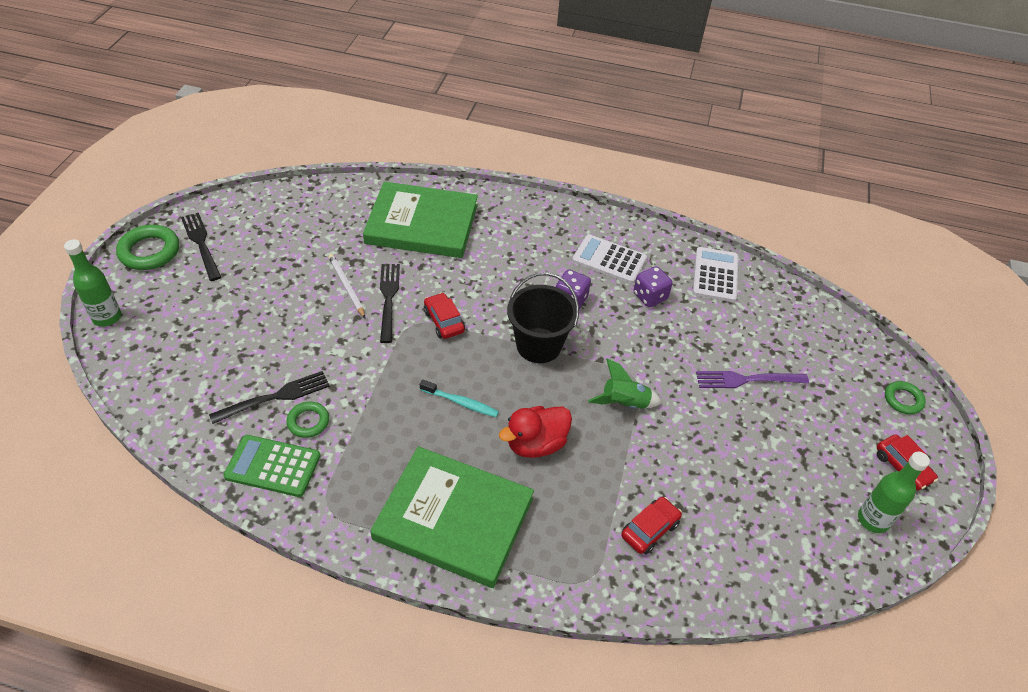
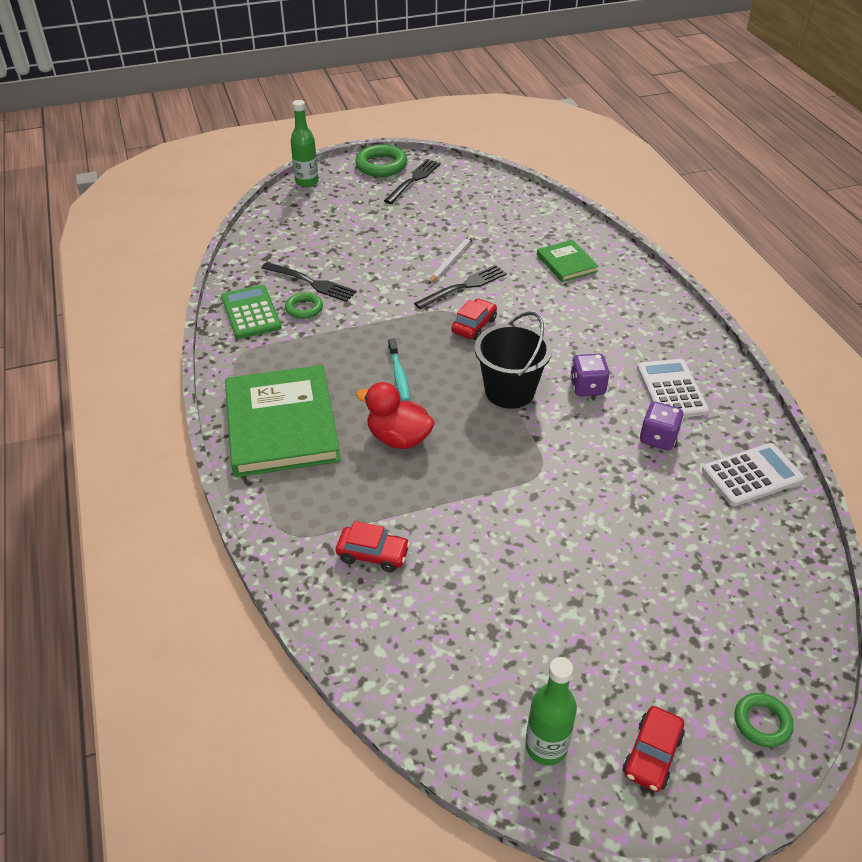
camera: 60 degrees right, 5 degrees down
green book [363,181,478,258] -> green book [537,240,599,282], size x0.49
green rocket [588,358,662,409] -> none
purple fork [696,371,809,388] -> none

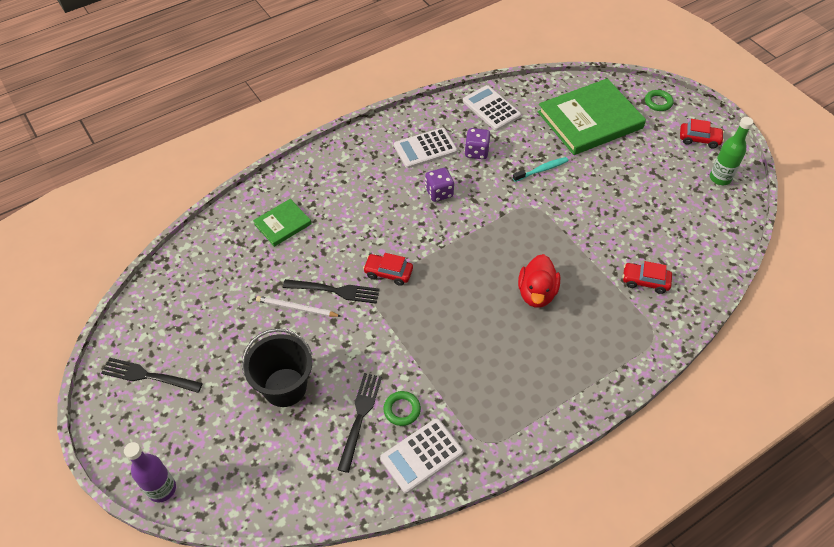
camera: 105 degrees left, 10 degrees up
green calculator [221,285,281,339] -> white calculator [380,418,463,493]
green book [225,365,341,477] -> green book moved to [538,78,646,155]
green bottle [290,100,319,187] -> purple bottle [124,442,176,502]
red car [336,521,410,572] -> red car turned 75 degrees counterclockwise [622,261,672,294]
green ring [355,144,407,177] -> none
turquoise toothbrush [388,339,410,401] -> turquoise toothbrush moved to [513,157,568,182]
black fork [414,265,507,309] -> black fork turned 150 degrees clockwise [283,279,380,304]
black bucket [475,311,552,409] -> black bucket moved to [242,328,312,407]

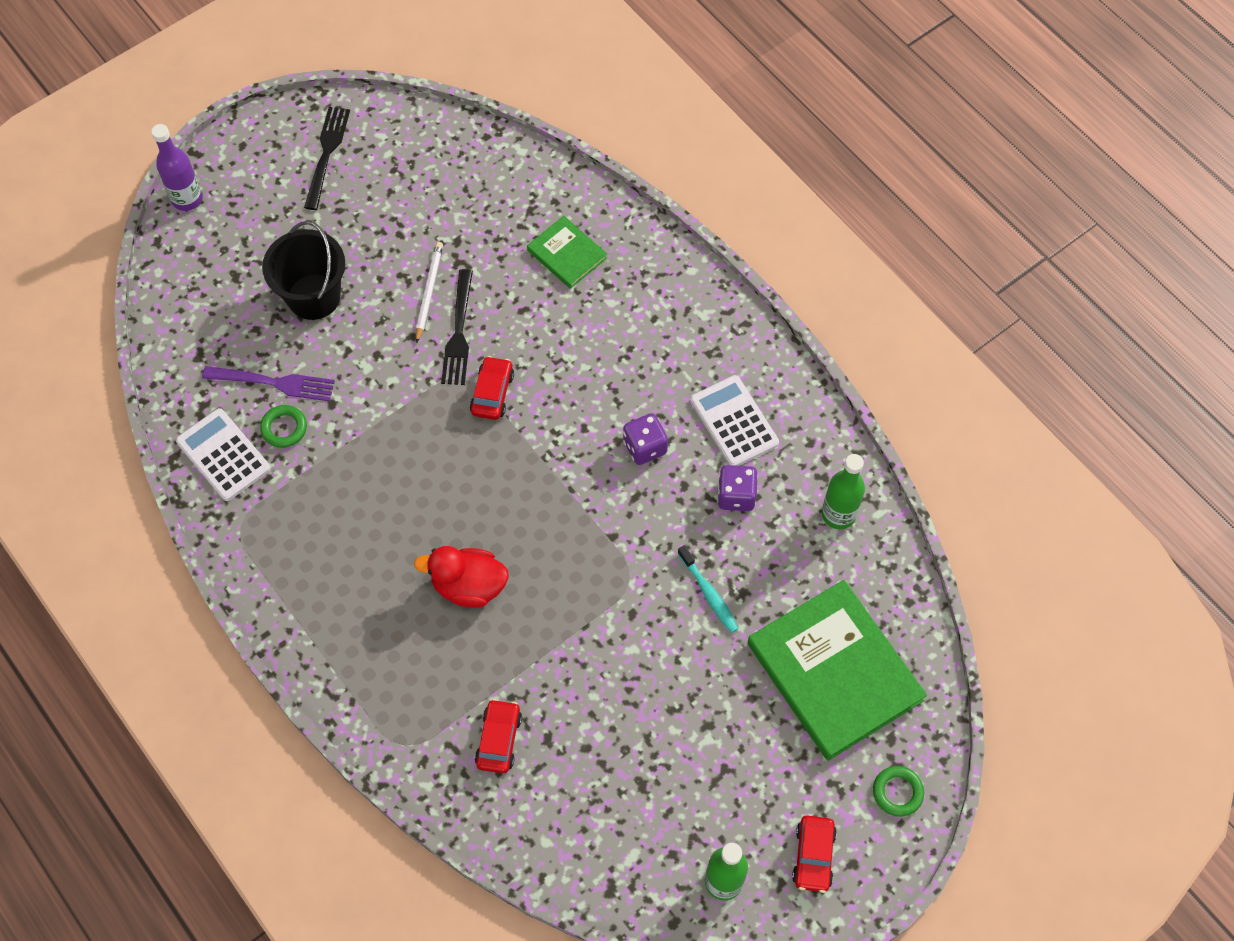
camera: 85 degrees right, 10 degrees up
black fork [337,373,382,473] -> purple fork [202,366,335,401]
white calculator [463,85,521,131] -> green bottle [822,454,865,529]

